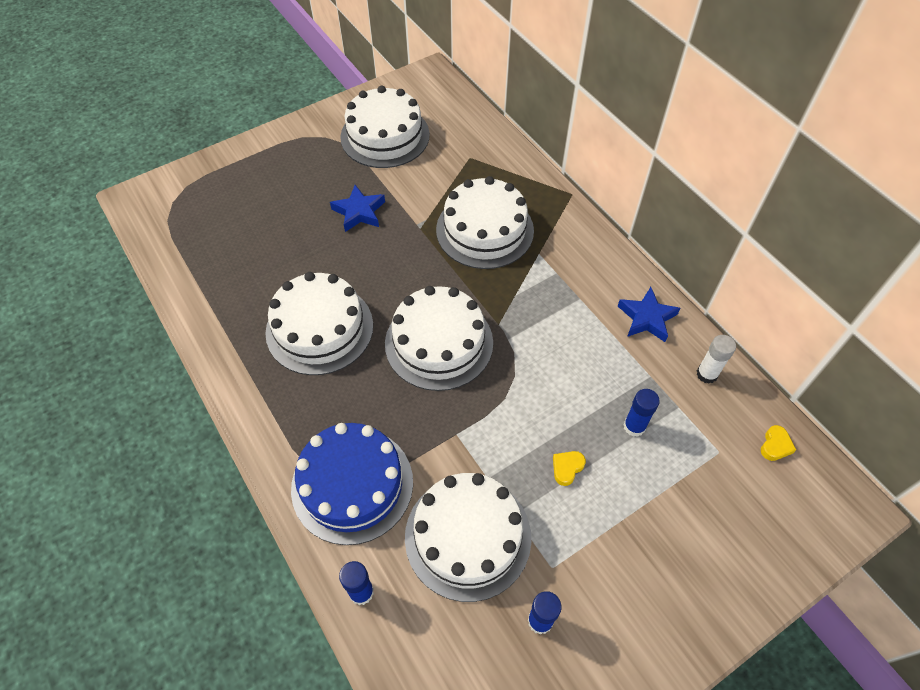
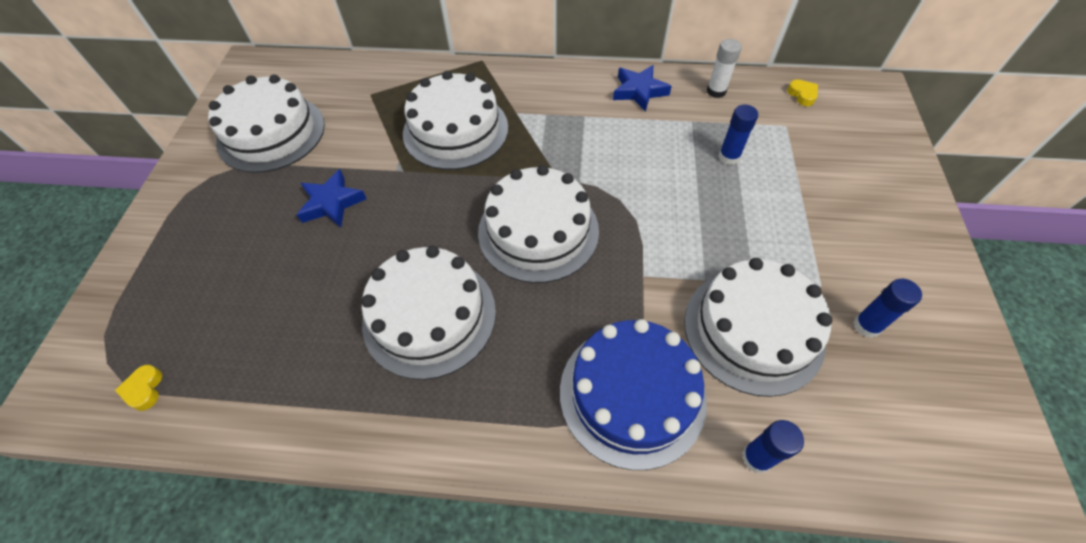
camera: 50 degrees left, 0 degrees up
yellow heart [553,451,586,486] -> yellow heart moved to [115,365,162,411]

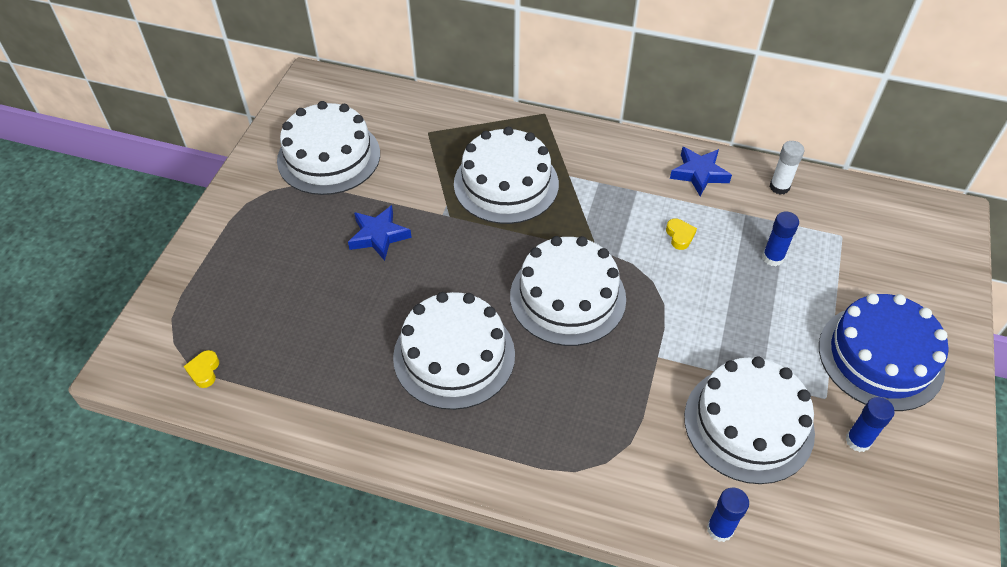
camera: 10 degrees right, 5 degrees down
blue cake [560,319,707,470] -> blue cake moved to [819,293,949,411]
yellow heart [787,79,818,106] -> yellow heart moved to [666,219,697,250]

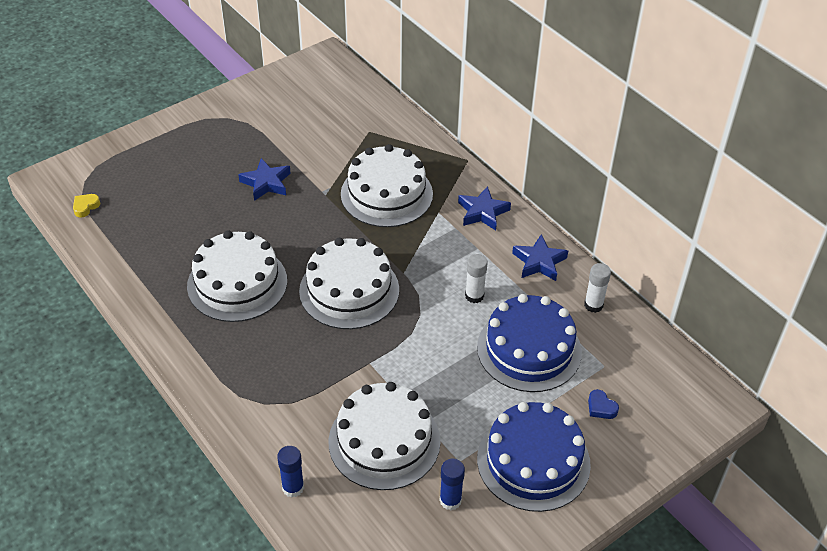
camera: 35 degrees right, 5 degrees down
white cake [277,101,380,195] -> none
yellow heart [666,219,697,250] -> white glue stick [465,254,488,303]
blue glue stick [762,212,799,266] -> blue cake [477,294,582,392]
none -> blue star [458,186,511,230]
none -> blue heart [588,389,619,419]

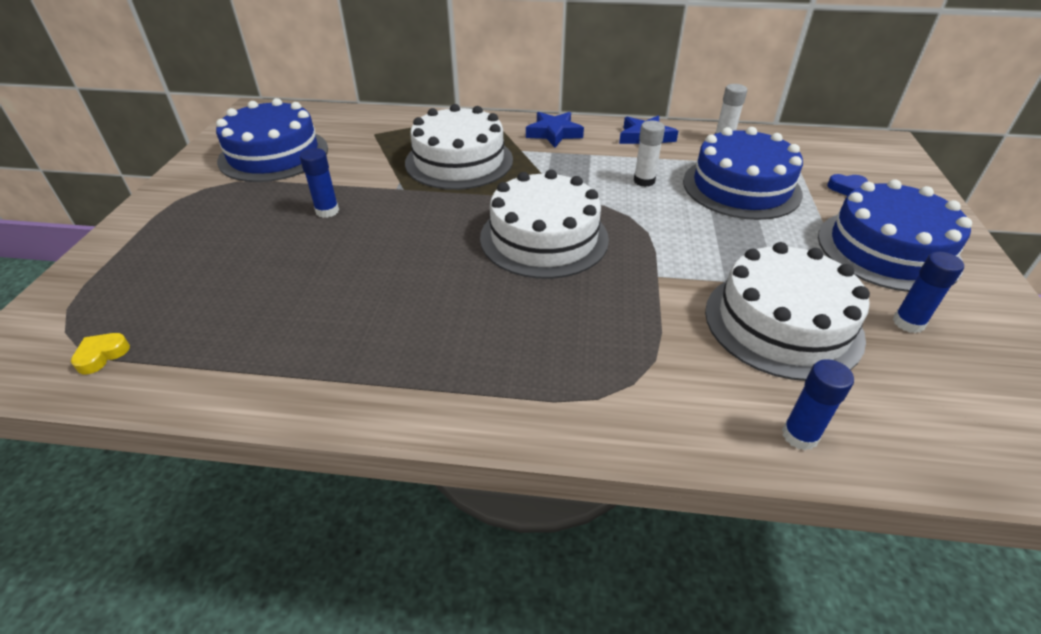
camera: 45 degrees left, 5 degrees down
yellow heart [73,194,101,217] -> yellow heart turned 45 degrees clockwise [71,333,130,375]
white cake [187,231,287,322] -> none
blue star [238,158,291,201] -> blue glue stick [300,148,339,218]
none -> blue cake [216,98,328,182]

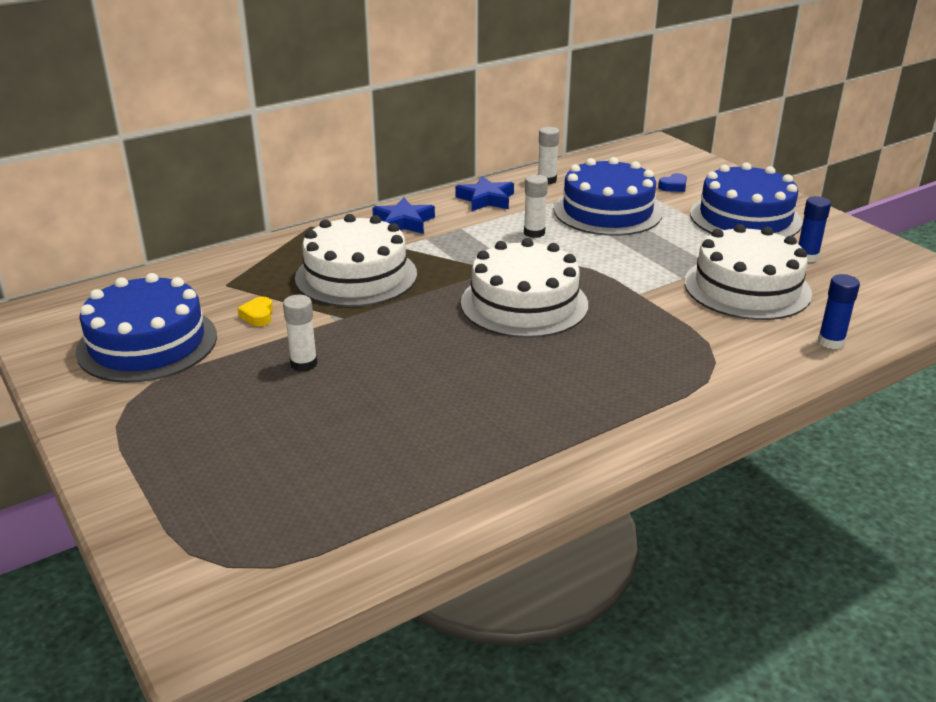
camera: 40 degrees left, 10 degrees down
yellow heart [71,333,130,375] -> yellow heart moved to [238,297,273,326]
blue glue stick [300,148,339,218] -> white glue stick [283,295,318,372]

